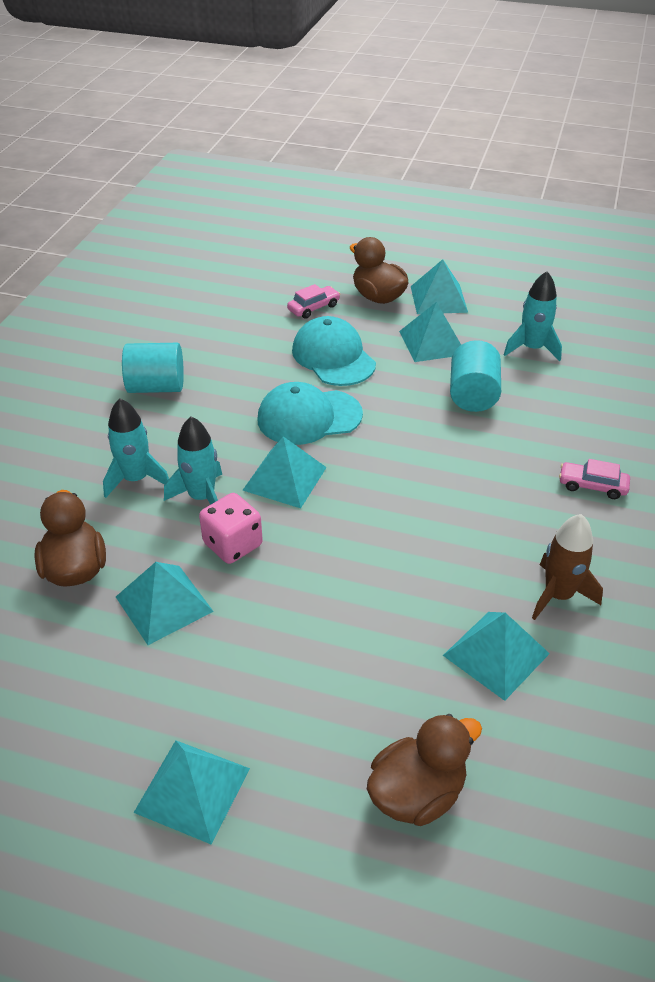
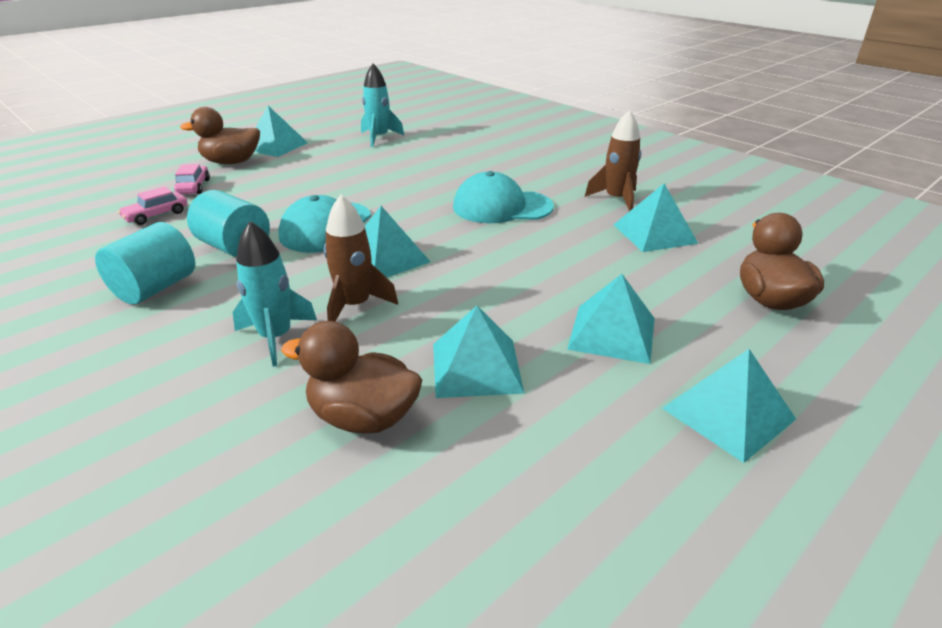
camera: 60 degrees left, 10 degrees down
turquoise rocket [164,416,222,505] -> brown rocket [324,195,398,322]
pink dice [199,493,263,564] -> none
turquoise cap [292,316,376,386] -> turquoise cap moved to [453,171,554,223]
turquoise pyramid [399,302,461,362] -> turquoise pyramid moved to [567,274,655,364]
turquoise cylinder [450,340,501,412] -> turquoise cylinder moved to [187,190,270,257]
pink car [559,459,630,499] -> pink car moved to [118,186,188,225]

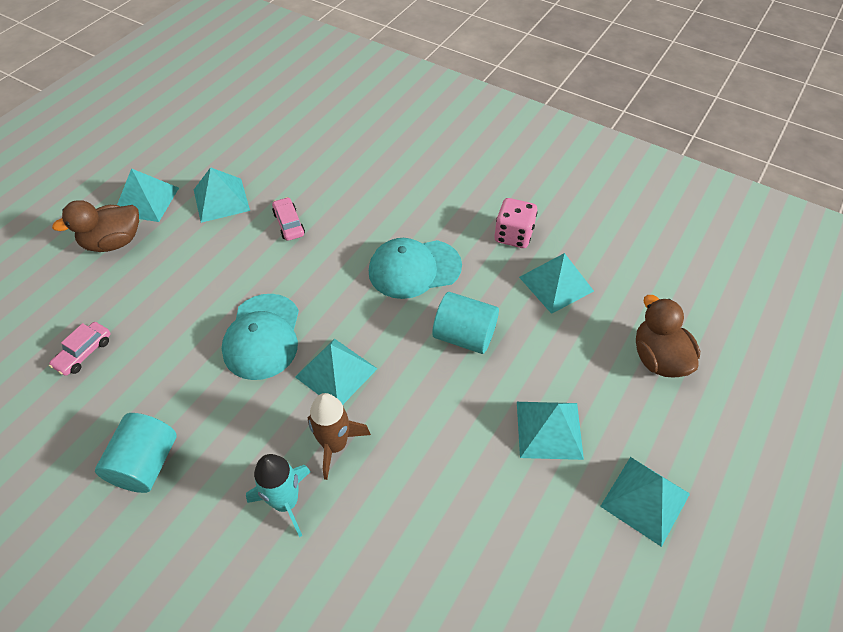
camera: 15 degrees left, 20 degrees up
pink car [174,164,210,194] -> pink car moved to [272,197,305,241]
turquoise cylinder [187,190,270,257] -> turquoise cylinder moved to [432,292,499,354]
brown duck [281,321,422,434] -> none
turquoise rocket [361,63,404,147] -> none
turquoise pyramid [433,306,524,398] -> turquoise pyramid moved to [194,167,250,223]
brown rocket [585,110,641,211] -> pink dice [494,198,537,248]

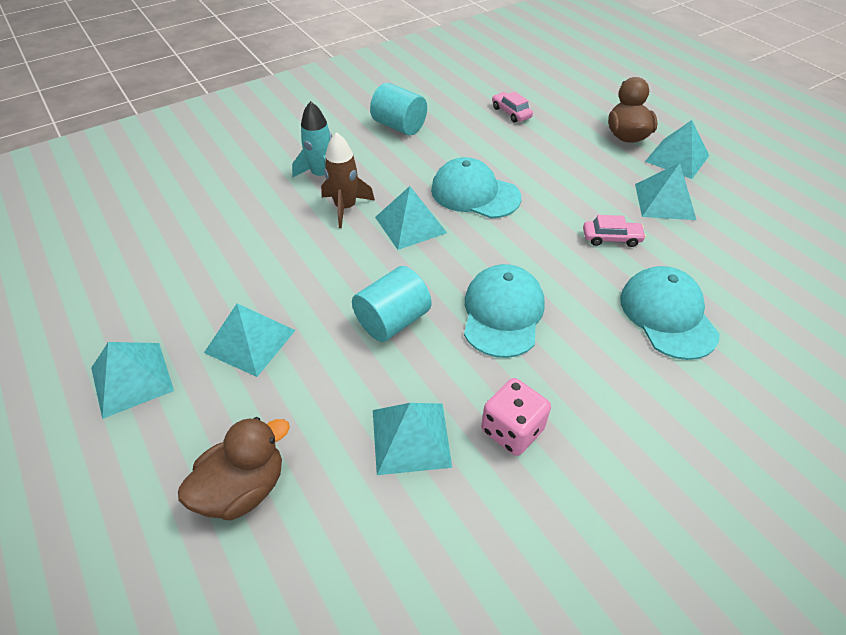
camera: 115 degrees right, 5 degrees down
brown duck [636,295,700,377] -> brown duck turned 45 degrees counterclockwise [178,417,290,521]
none -> turquoise cap [620,266,720,360]

